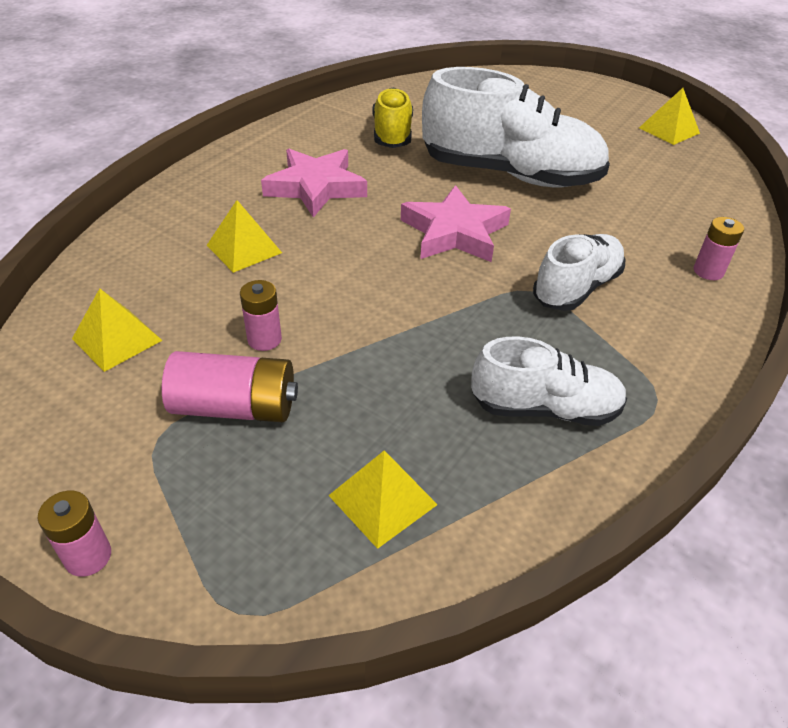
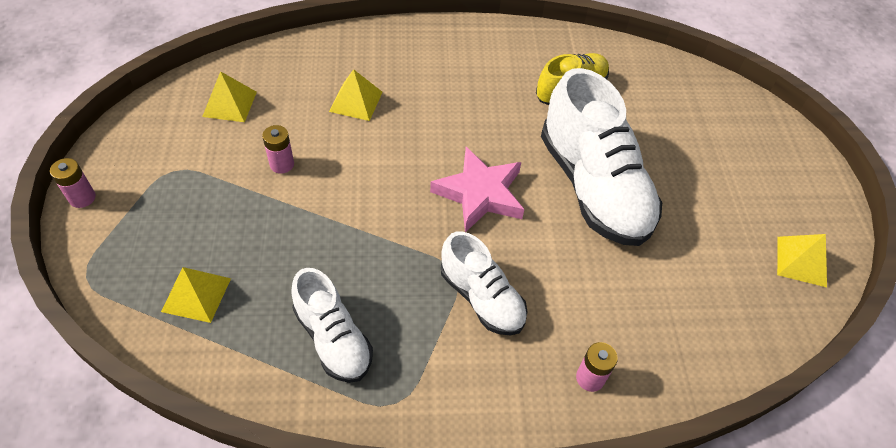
camera: 50 degrees right, 10 degrees up
pink battery [162,351,298,422] -> none
pink star [261,149,367,218] -> none
white shoe [533,234,625,311] -> white shoe turned 45 degrees clockwise [441,232,528,336]

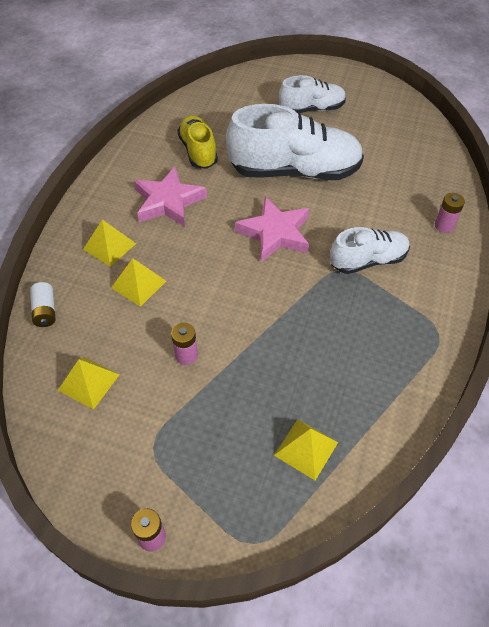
camera: 65 degrees left, 0 degrees up
white shoe [291,268,373,383] -> white shoe moved to [279,75,346,113]
yellow pyramid [777,234,827,287] -> yellow pyramid moved to [83,219,136,267]
none -> white battery [30,282,56,327]
none -> pink star [134,166,207,227]

